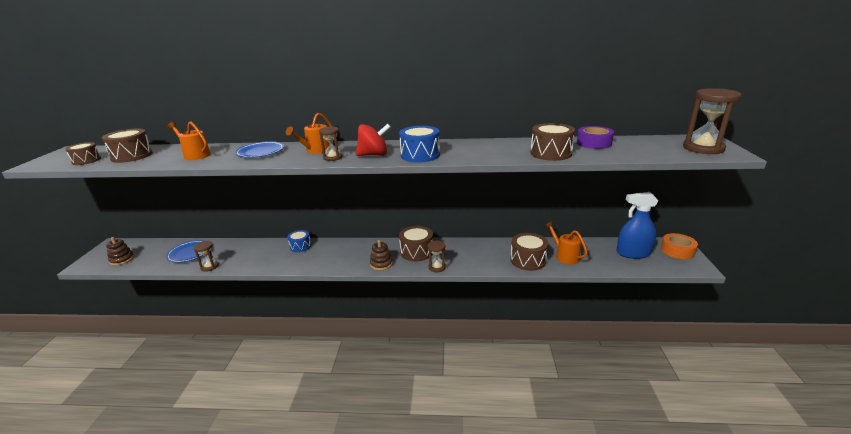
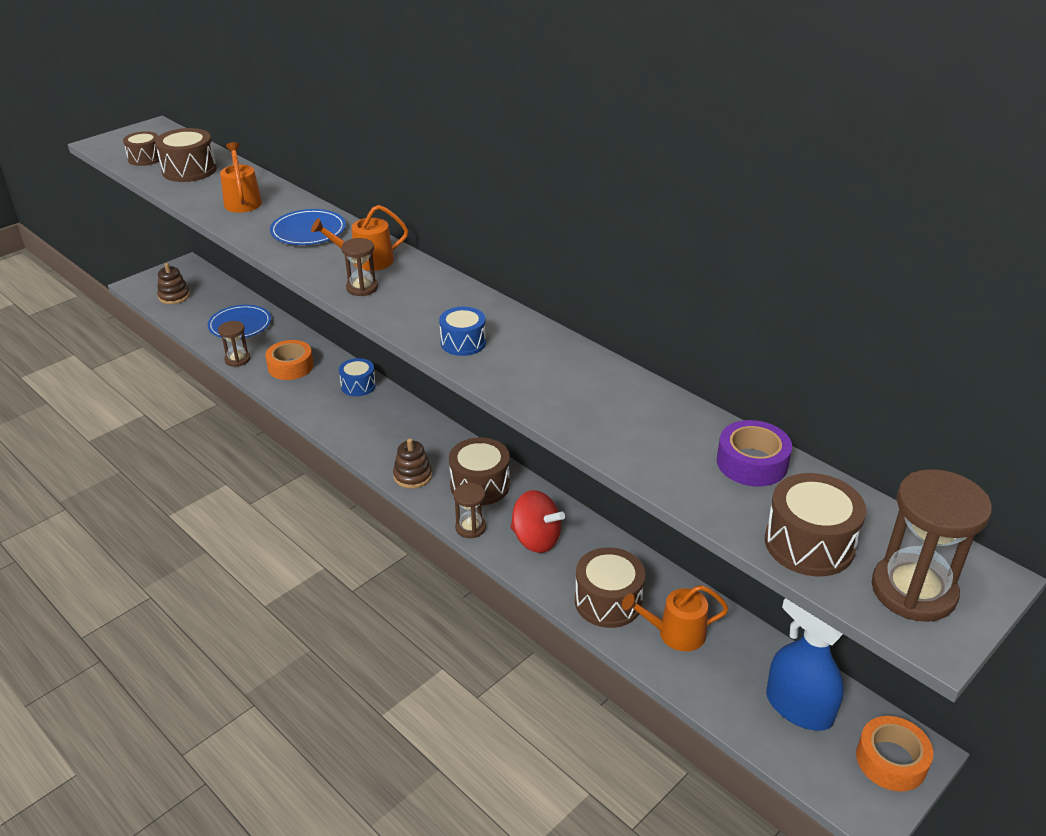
camera: 40 degrees right, 10 degrees up
red spinning top [356,124,390,156] -> red spinning top moved to [511,490,565,553]
blue drum [399,126,440,163] -> blue drum [439,307,486,356], size x0.65
brown drum [531,123,575,161] -> brown drum moved to [765,473,866,576]
orange watering can [545,221,588,264] -> orange watering can turned 105 degrees counterclockwise [622,585,729,651]
none -> orange tape [265,340,314,380]

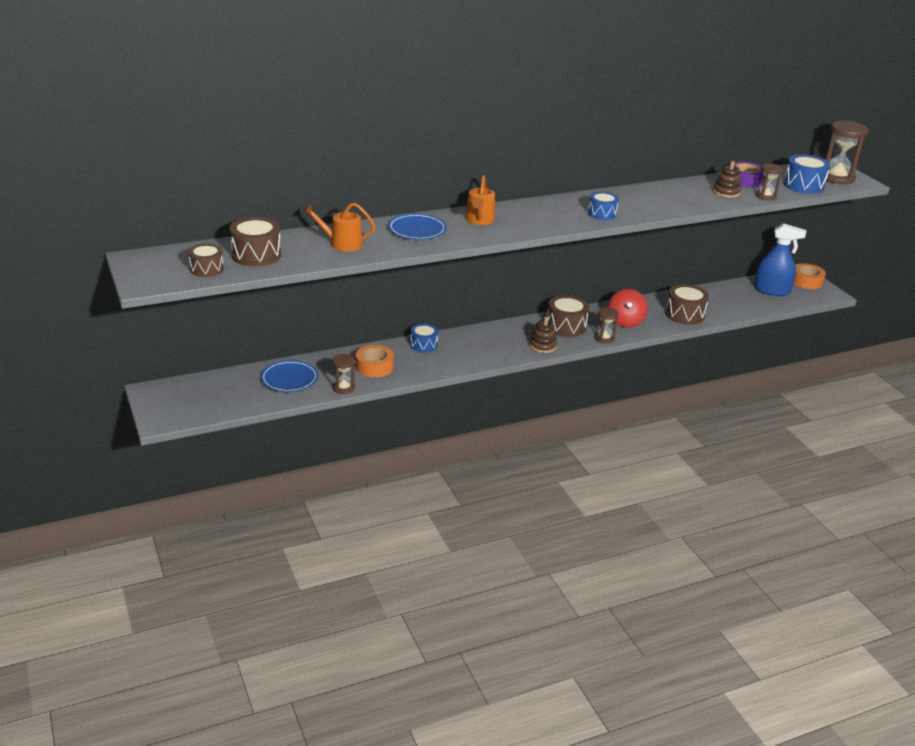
camera: 70 degrees left, 5 degrees down
brown stacking toy [157,263,190,304] -> brown stacking toy moved to [713,161,741,198]
brown hourglass [341,238,378,296] -> brown hourglass moved to [756,163,783,200]
red spinning top [511,490,565,553] -> red spinning top turned 135 degrees clockwise [608,289,648,328]
orange watering can [622,585,729,651] -> none
brown drum [765,473,866,576] -> blue drum [783,154,830,194]
blue spray bottle [766,598,844,731] -> blue spray bottle turned 135 degrees counterclockwise [754,223,807,296]

